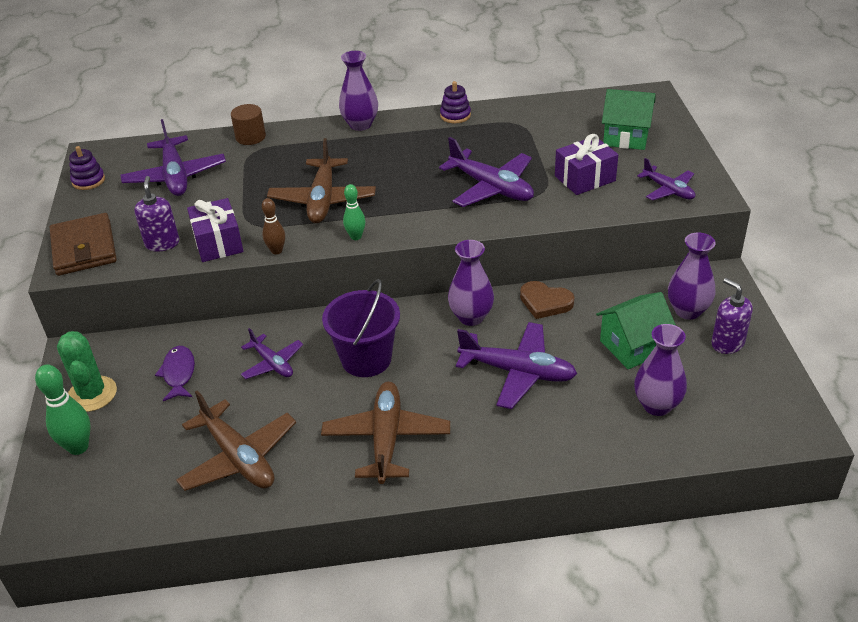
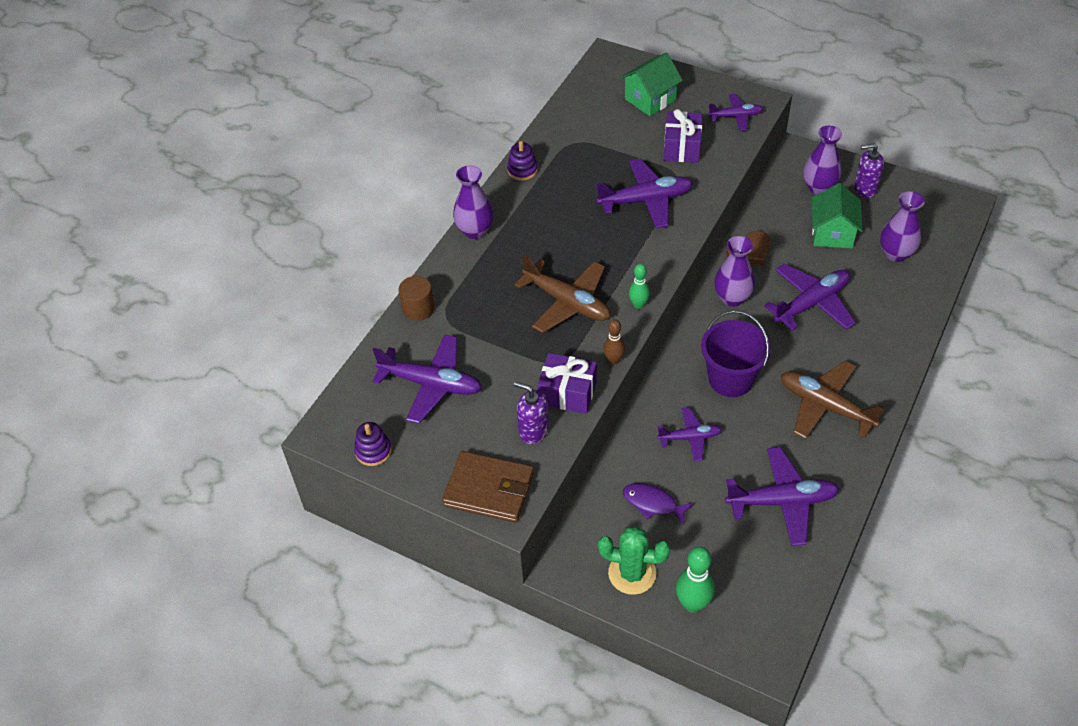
camera: 55 degrees left, 10 degrees up
brown plane [176,390,296,491] -> purple plane [725,447,839,546]

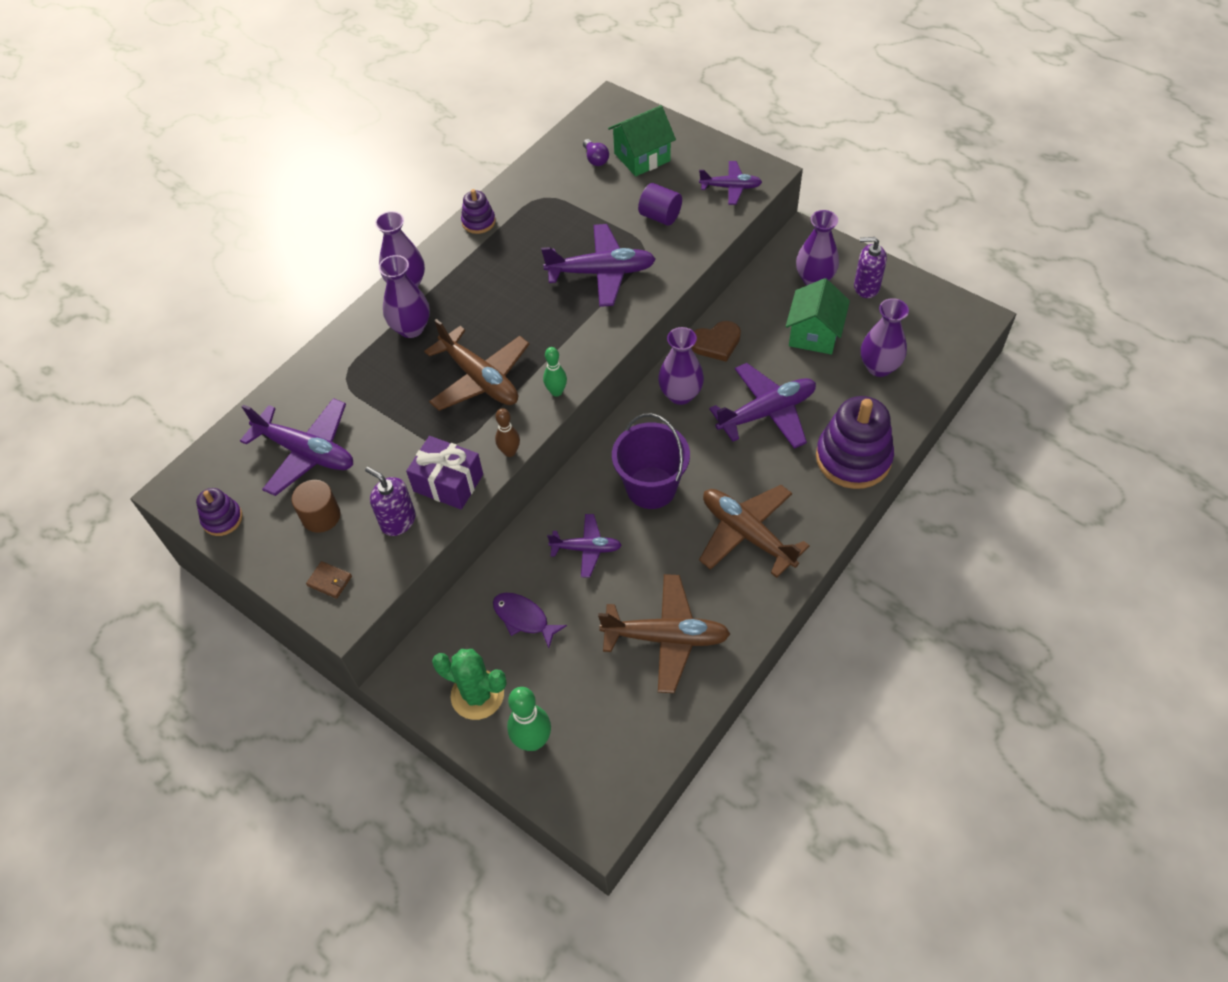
camera: 10 degrees right, 5 degrees up
brown cylinder [398,276,435,321] -> brown cylinder moved to [292,480,341,533]
brown wallet [442,451,534,522] -> brown wallet [306,561,352,599], size x0.42
purple gift [664,109,702,163] -> purple cylinder [638,183,682,226]
purple plane [725,447,839,546] -> brown plane [598,574,730,693]
none -> purple vase [379,255,430,338]
none -> purple light bulb [583,139,609,166]
none -> purple stacking toy [816,396,894,489]

